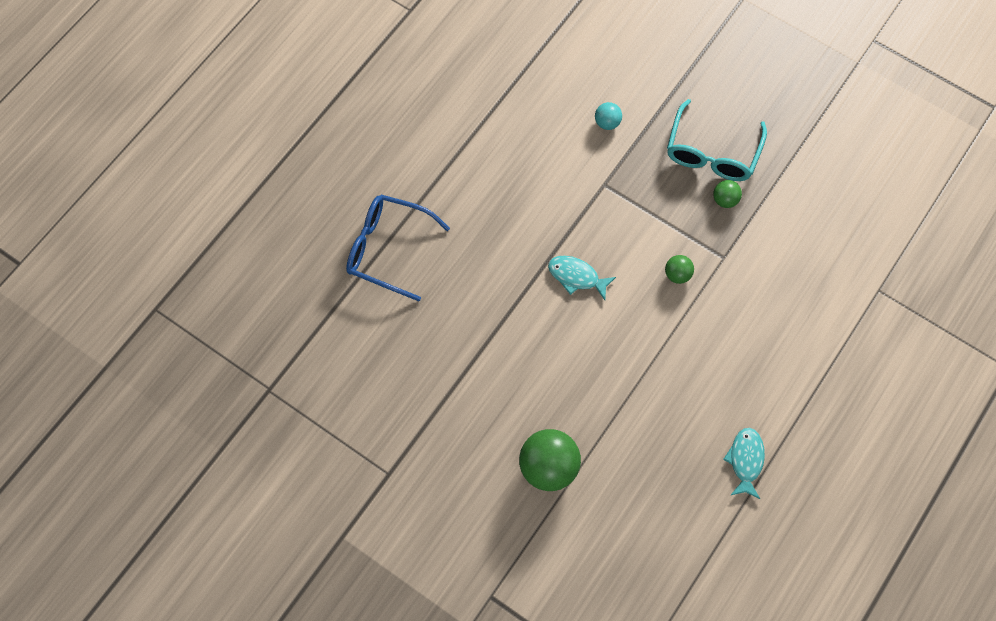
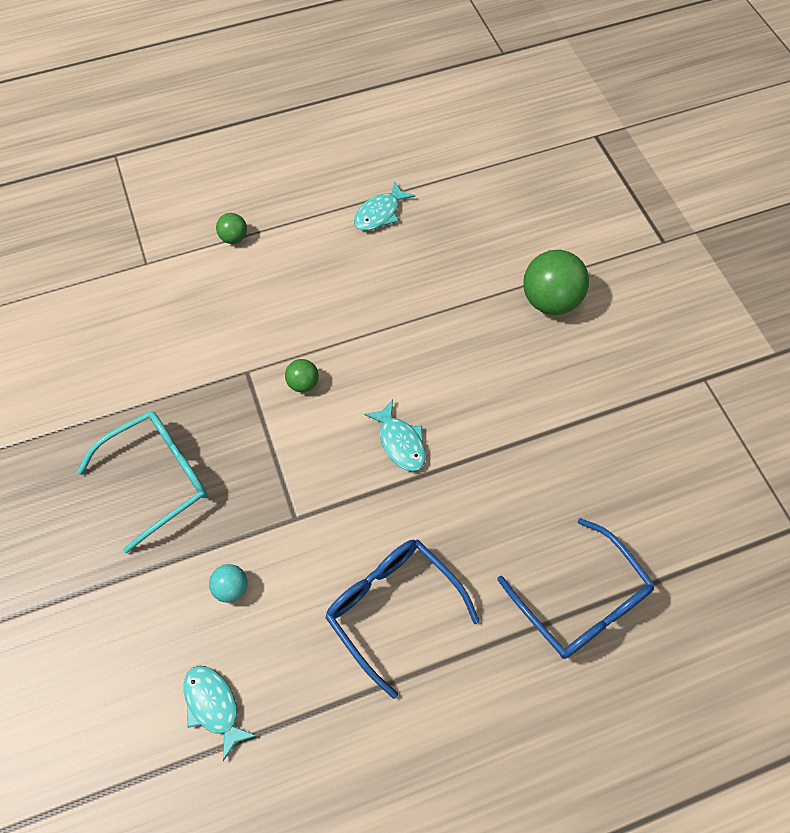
camera: 145 degrees left, 5 degrees down
green ball [713,180,742,208] -> green ball moved to [216,213,247,244]
none -> turquoise fish [184,666,257,761]
none -> blue glasses [325,540,480,699]

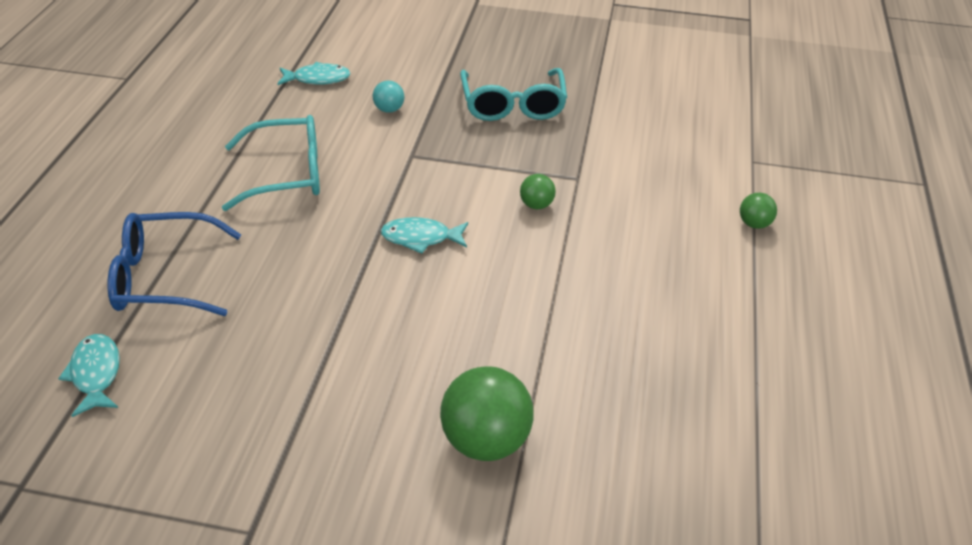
camera: 120 degrees right, 20 degrees down
blue glasses [325,540,480,699] -> turquoise glasses [222,115,320,211]
turquoise fish [354,181,415,231] -> turquoise fish moved to [58,334,120,417]

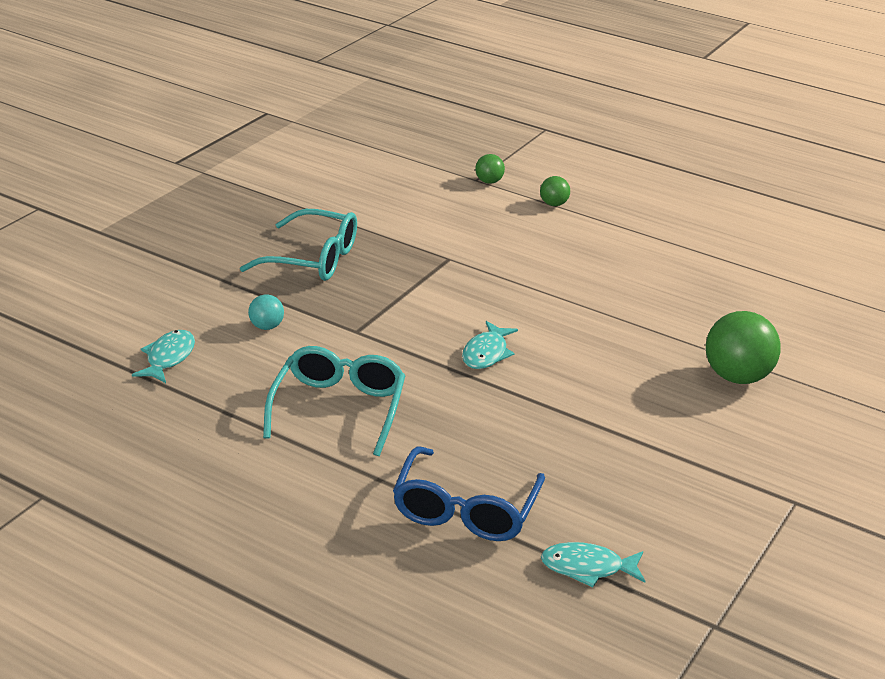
camera: 70 degrees left, 10 degrees down
green ball [520,174,556,209] -> green ball moved to [475,154,505,184]

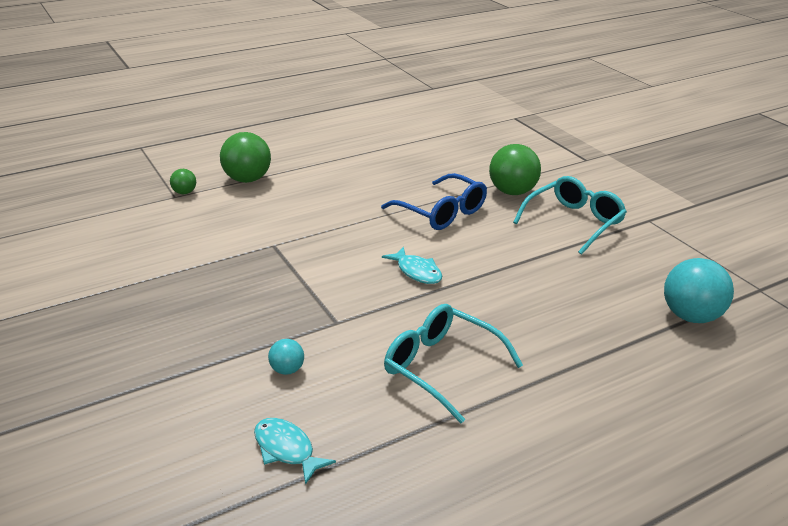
camera: 60 degrees left, 0 degrees up
turquoise glasses [240,209,357,281] -> turquoise glasses moved to [513,176,627,255]
blue glasses [393,446,545,541] -> blue glasses moved to [381,173,487,230]
green ball [540,176,570,206] -> green ball [220,132,271,183], size x2.00
turquoise fish [541,542,645,587] -> turquoise ball [664,258,734,323]

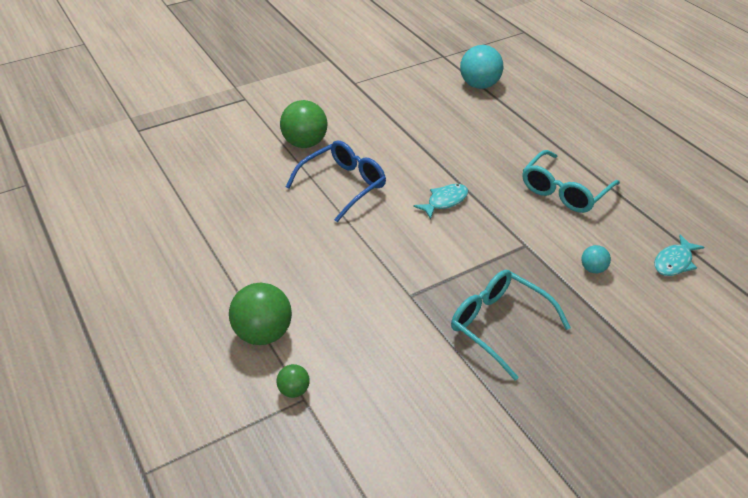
camera: 90 degrees left, 10 degrees up
turquoise glasses [513,176,627,255] -> turquoise glasses moved to [451,270,571,381]

